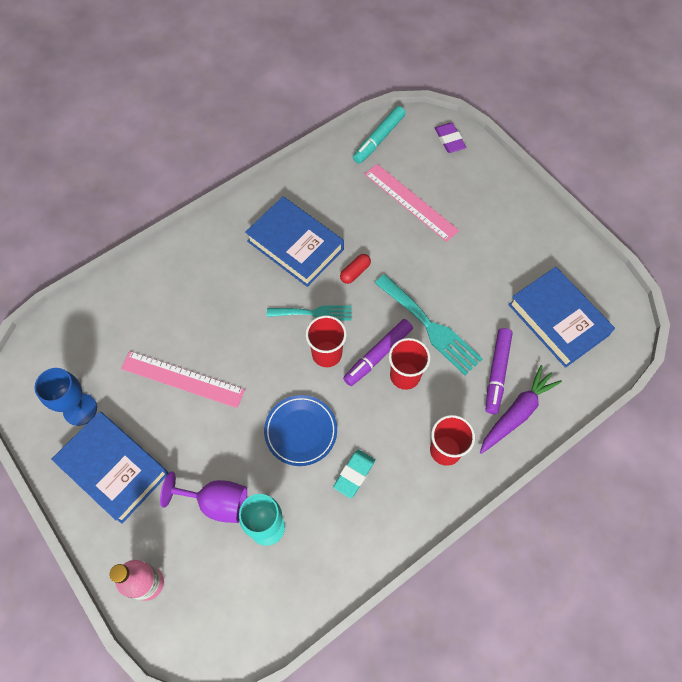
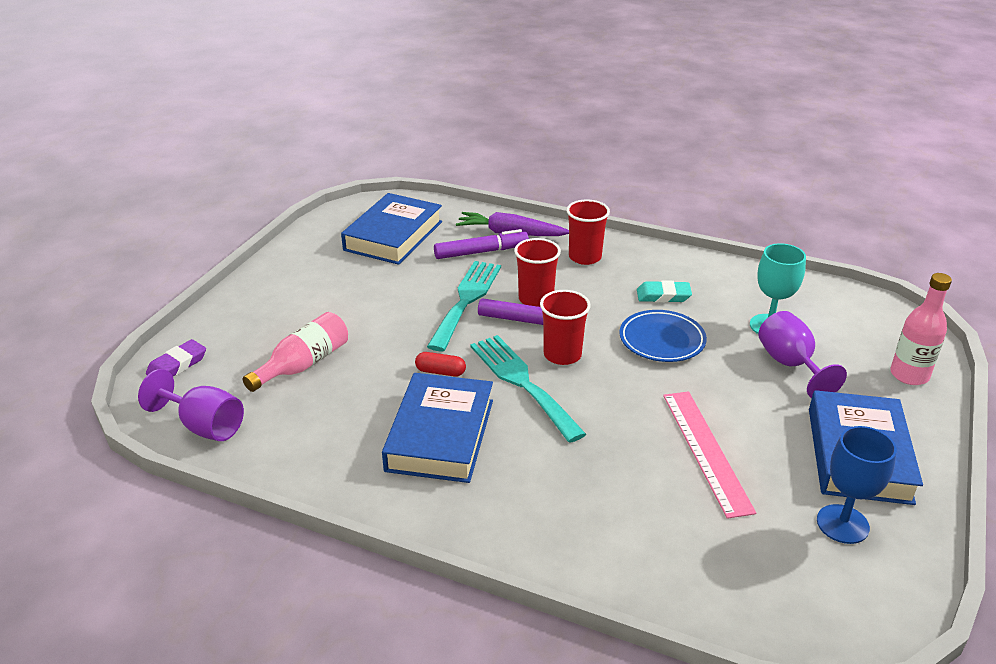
camera: 120 degrees left, 30 degrees down
turquoise fork [267,305,352,320] -> turquoise fork [470,335,586,443], size x1.56
turquoise marker [353,106,406,164] -> purple goblet [138,369,244,441]
pink ruler [365,164,459,242] -> pink bottle [243,312,348,392]

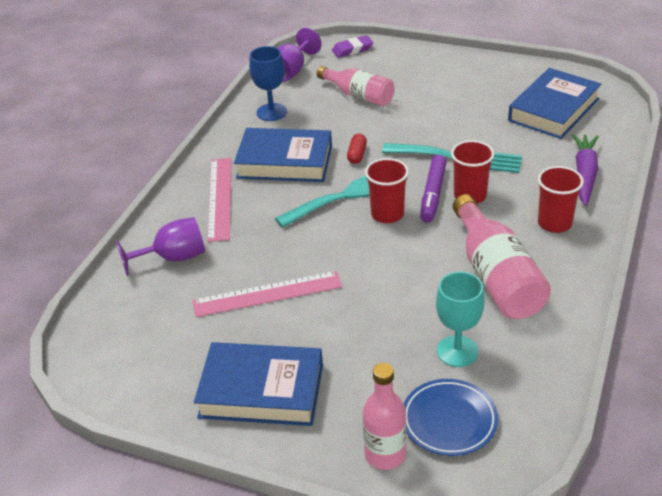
camera: 90 degrees right, 5 degrees up
purple eraser [146,339,206,376] -> purple eraser turned 60 degrees counterclockwise [332,35,373,58]
blue book [341,193,442,265] -> blue book turned 75 degrees counterclockwise [508,68,601,139]
purple marker [434,229,529,259] -> none
blue plate [620,310,707,362] -> blue plate moved to [403,379,498,456]
turquoise eraser [637,280,692,303] -> pink bottle [453,194,551,319]
purple goblet [758,311,847,398] -> purple goblet moved to [116,217,205,276]
blue goblet [817,426,897,544] -> blue goblet moved to [249,46,287,121]
none -> pink ruler [207,158,232,242]

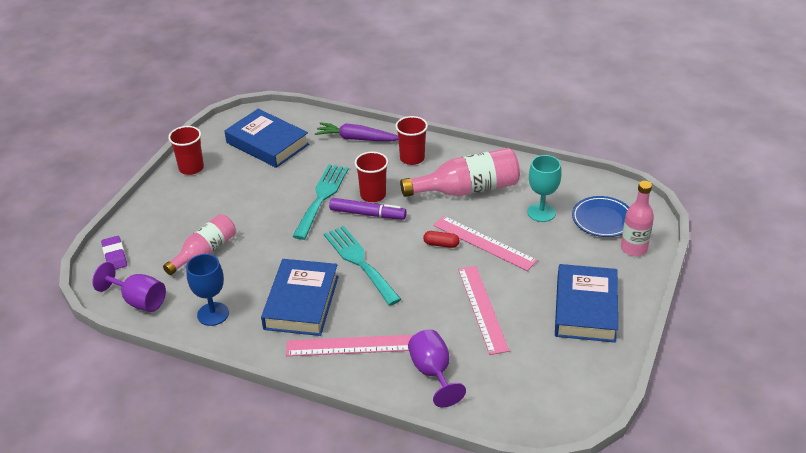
camera: 90 degrees left, 0 degrees up
red capsule [347,133,367,164] -> red capsule moved to [423,231,459,248]
red cup [365,158,409,223] -> red cup moved to [168,126,204,175]
none -> pink ruler [433,216,537,271]

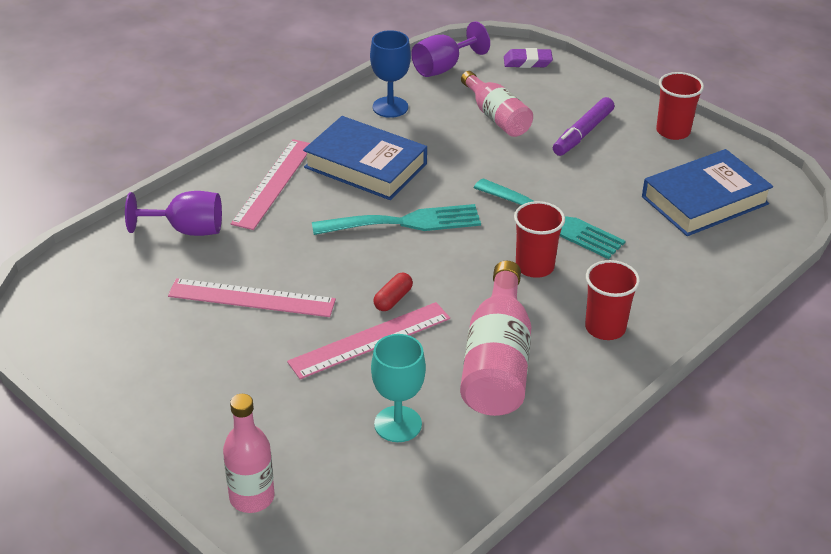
camera: 110 degrees right, 0 degrees up
purple carrot [315,122,399,141] -> none
purple marker [329,198,407,220] -> purple marker moved to [553,97,614,156]
blue book [555,264,618,342] -> none
blue plate [572,196,629,237] -> none

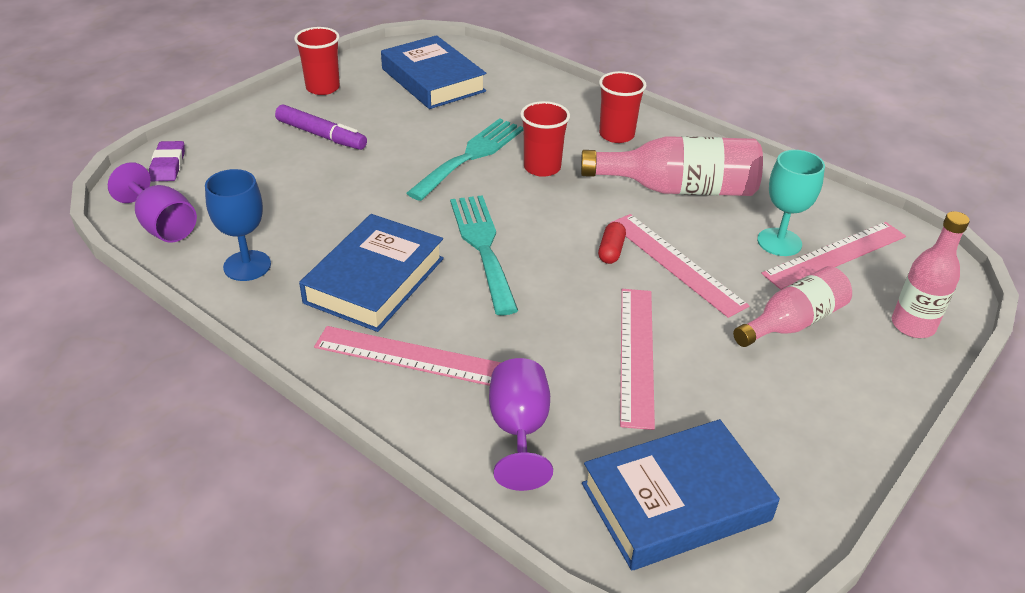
camera: 95 degrees left, 0 degrees up
red capsule [373,273,413,311] -> red capsule turned 75 degrees clockwise [598,222,626,264]
pink bottle [461,71,533,137] -> pink bottle moved to [733,266,852,347]
none -> blue book [582,419,780,570]
none -> pink ruler [761,222,906,290]

